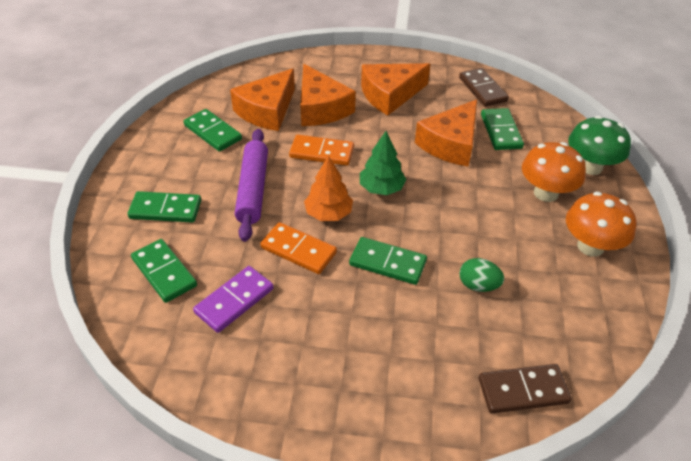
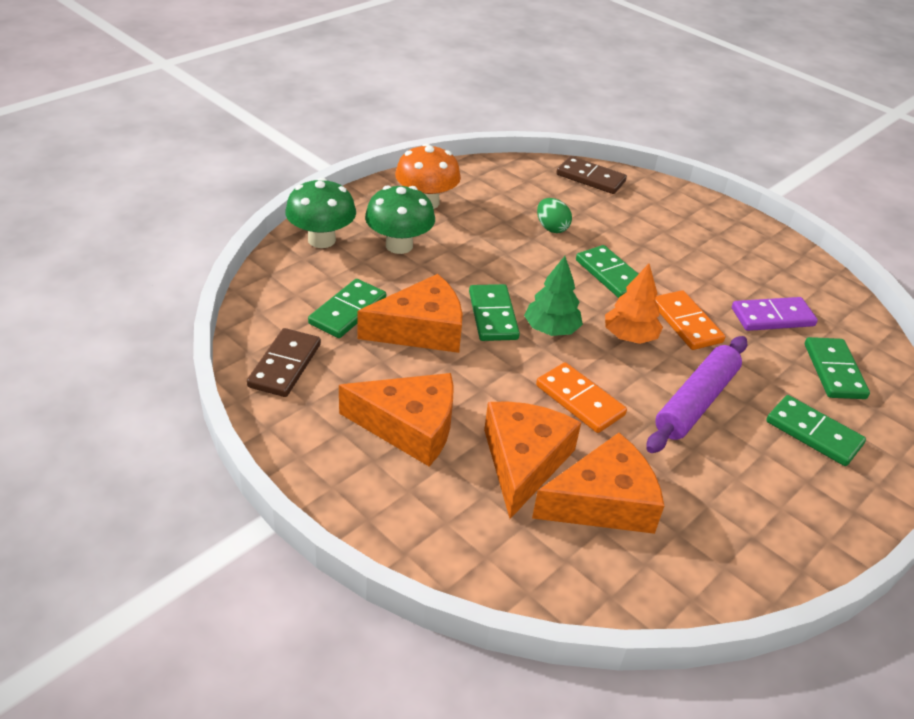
camera: 145 degrees left, 5 degrees down
green domino [184,109,242,152] -> green domino moved to [469,284,520,341]
orange mushroom [522,142,586,202] -> green mushroom [365,185,435,254]

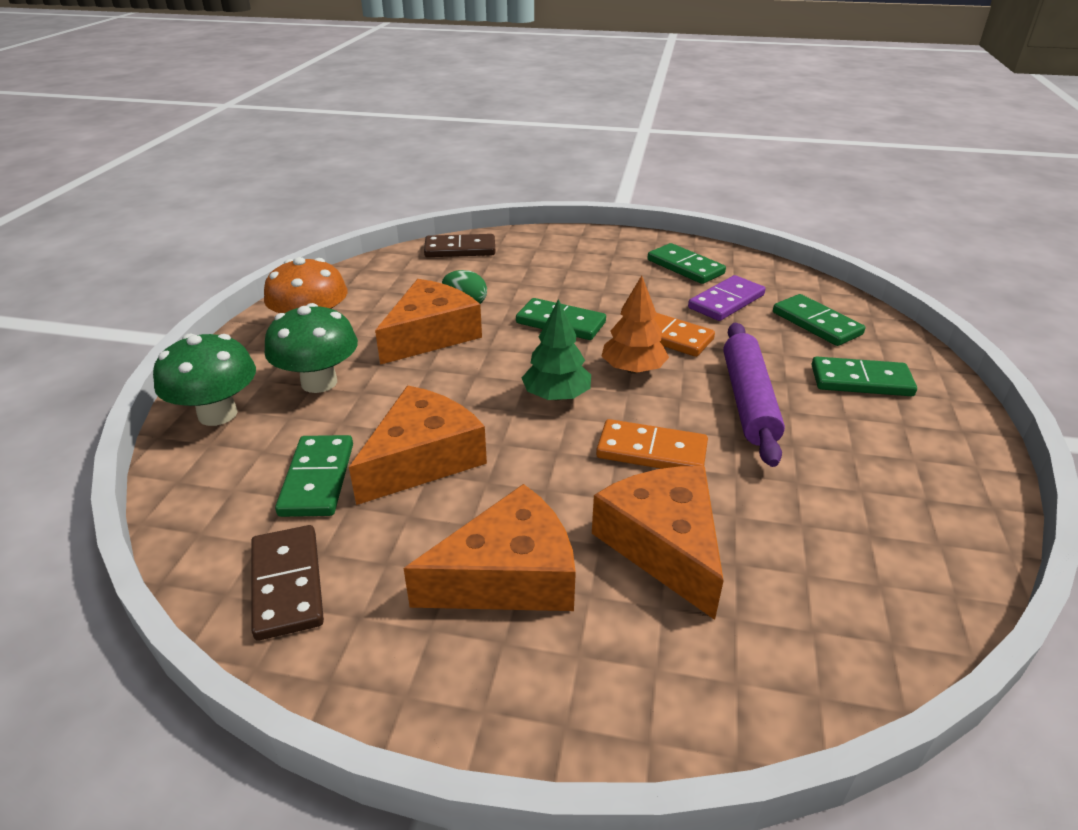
camera: 30 degrees left, 5 degrees down
green domino [469,284,520,341] -> green domino moved to [648,243,726,284]
orange cheese [532,433,664,534] -> orange cheese moved to [375,279,482,365]

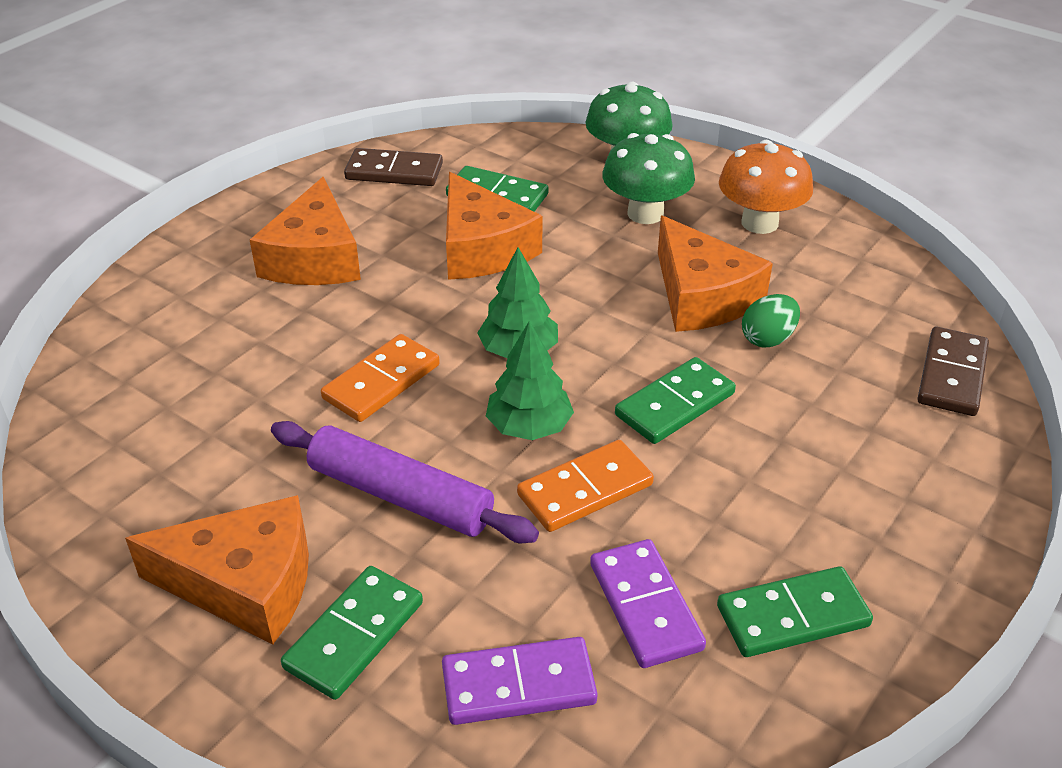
camera: 115 degrees right, 5 degrees up
orange cheese [592,466,724,620] -> orange cheese moved to [125,495,309,644]
orange tree [602,276,669,374] -> green tree [486,321,574,440]
green domino [773,294,865,346] -> purple domino [442,637,598,725]

